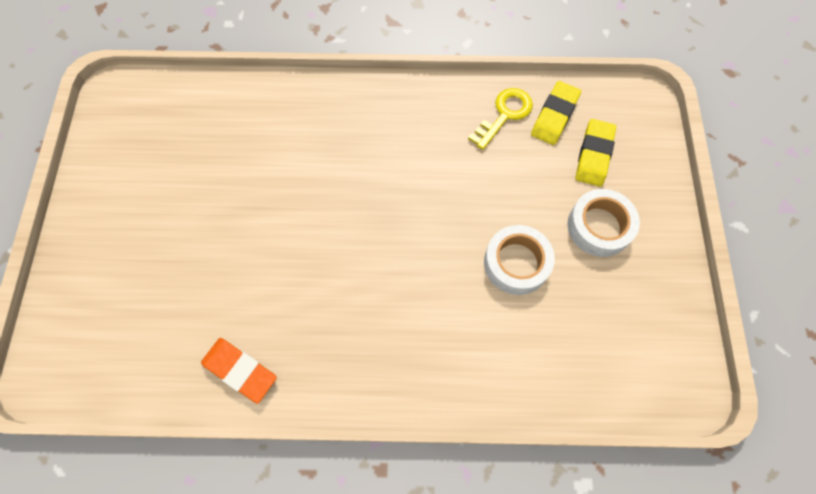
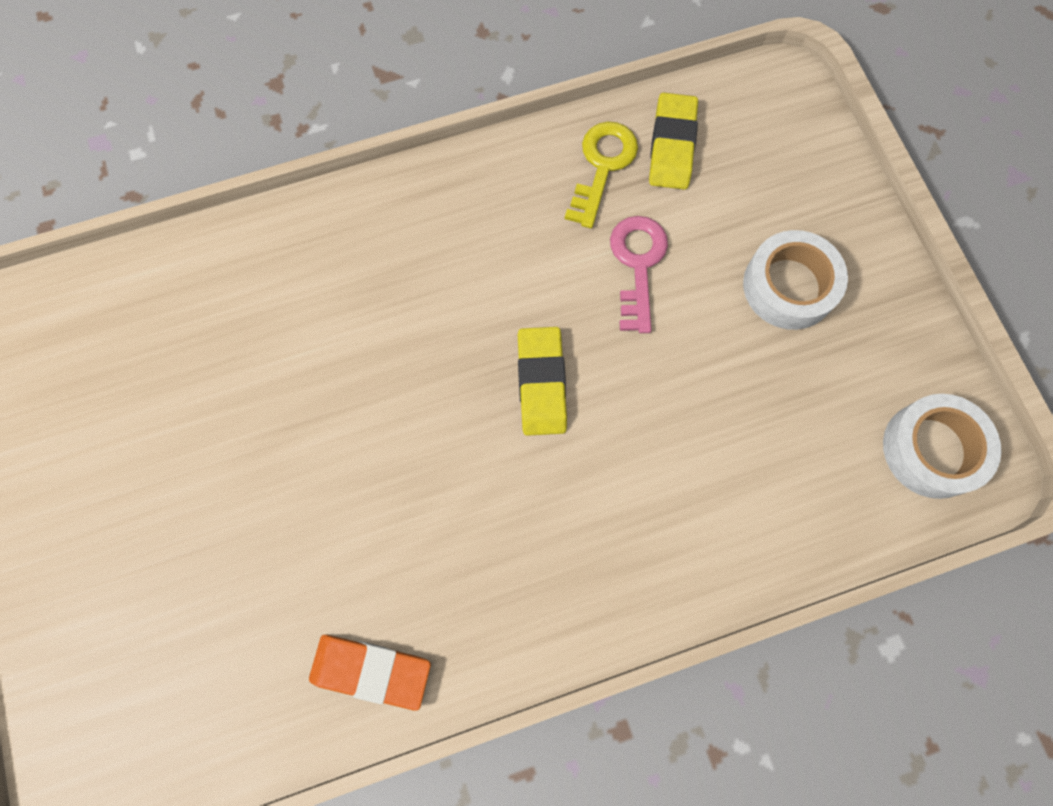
camera: 20 degrees left, 5 degrees up
white tape [484,225,555,295] -> white tape moved to [883,394,1001,499]
yellow eraser [575,119,616,187] -> yellow eraser moved to [518,327,567,436]
none -> pink key [610,216,668,333]

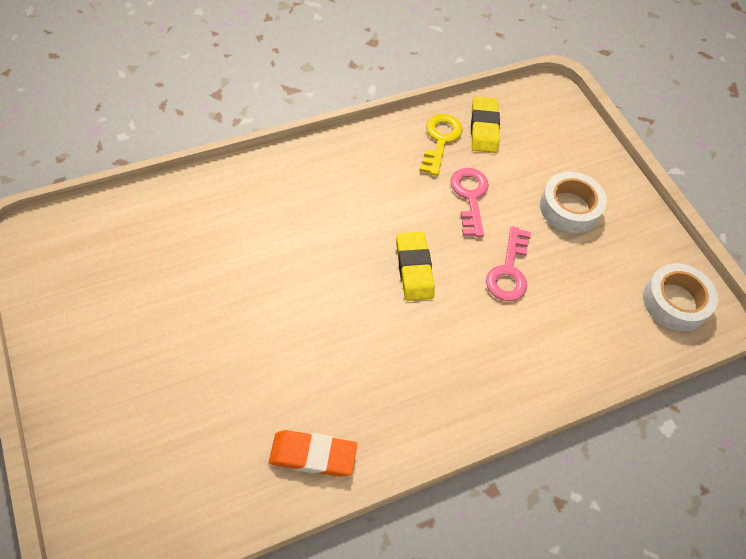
camera: 10 degrees left, 15 degrees down
none -> pink key [486,226,531,301]

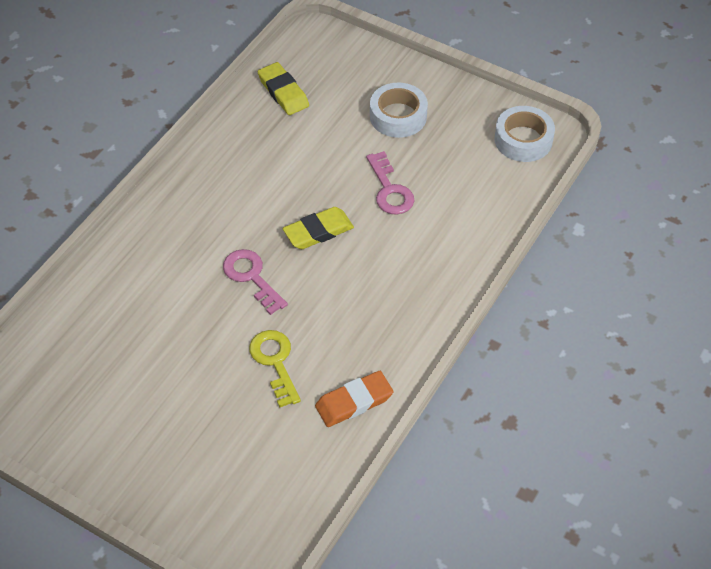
camera: 30 degrees left, 5 degrees down
yellow eraser [396,232,435,301] -> yellow eraser turned 75 degrees counterclockwise [283,207,354,249]
yellow key [419,114,463,176] -> yellow key moved to [249,330,301,407]
pink key [450,168,489,237] -> pink key moved to [223,249,288,315]

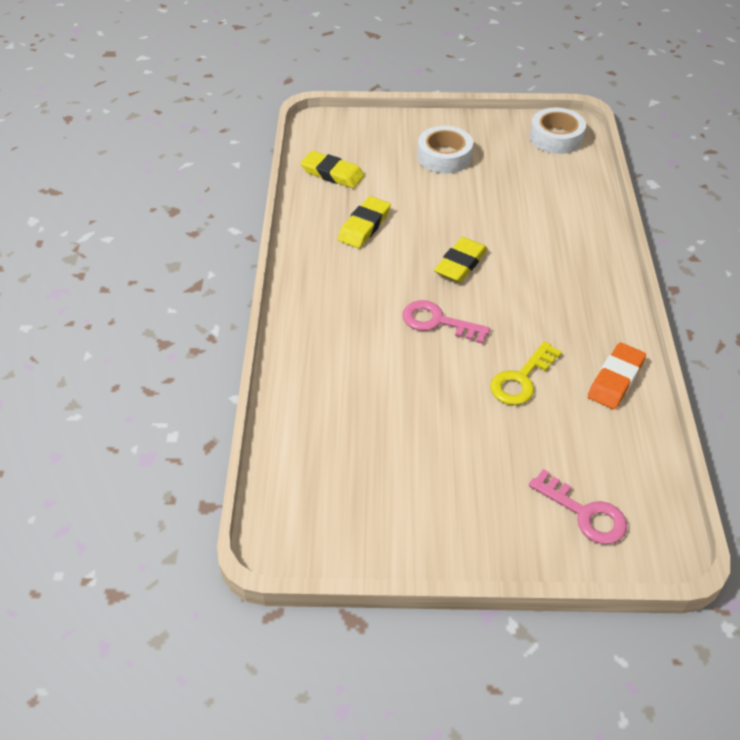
camera: 30 degrees left, 5 degrees down
yellow key [249,330,301,407] -> yellow key turned 90 degrees counterclockwise [490,341,562,405]
pink key [366,151,414,215] -> pink key moved to [529,469,627,544]
none -> yellow eraser [338,196,391,248]

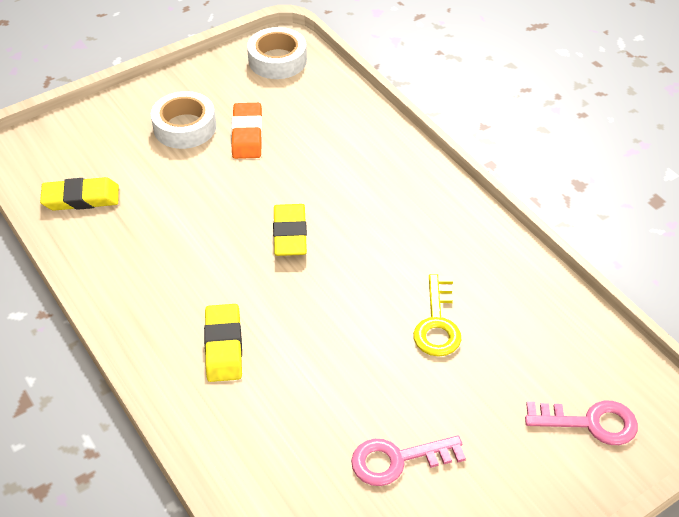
camera: 35 degrees left, 0 degrees up
yellow eraser [338,196,391,248] -> yellow eraser moved to [204,304,242,382]
pink key [402,300,490,344] -> pink key moved to [351,435,466,486]
orange eraser [588,343,646,409] -> orange eraser moved to [231,103,262,159]

